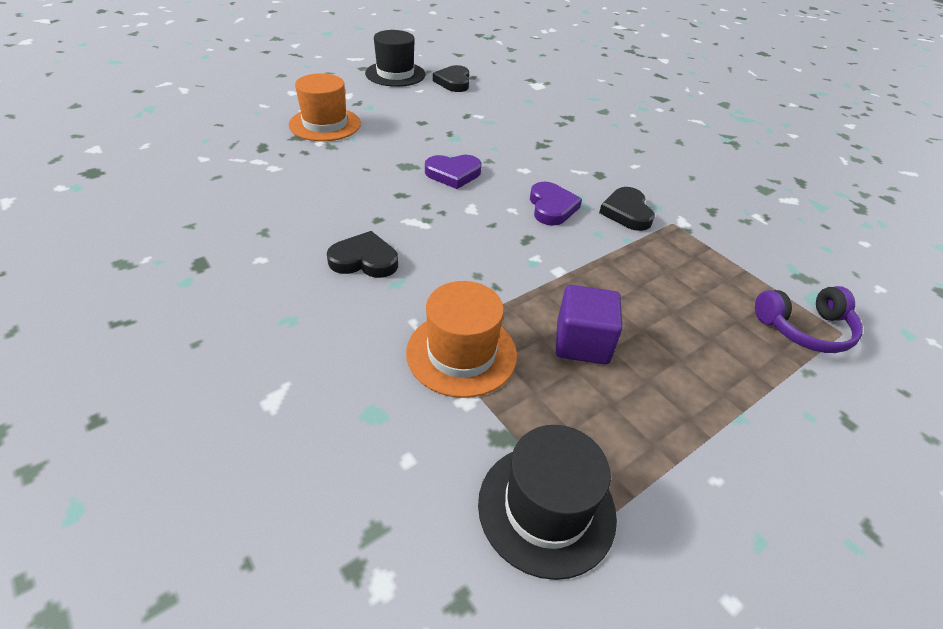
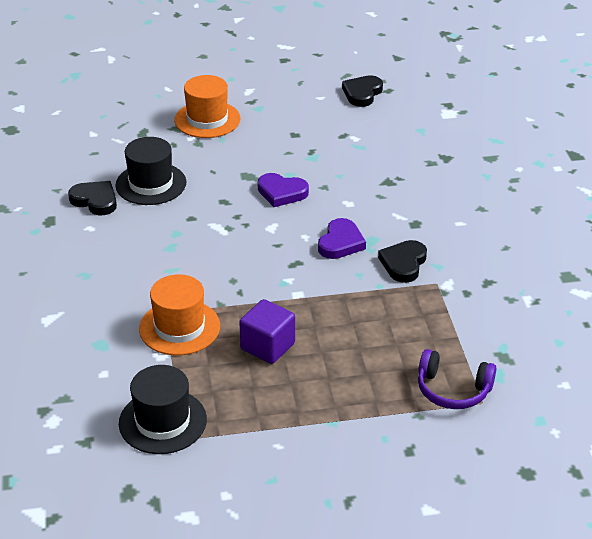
camera: 30 degrees right, 5 degrees down
black heart [327,231,398,278] -> black heart moved to [68,181,117,215]
black hat [365,30,425,87] -> black hat moved to [115,137,186,205]

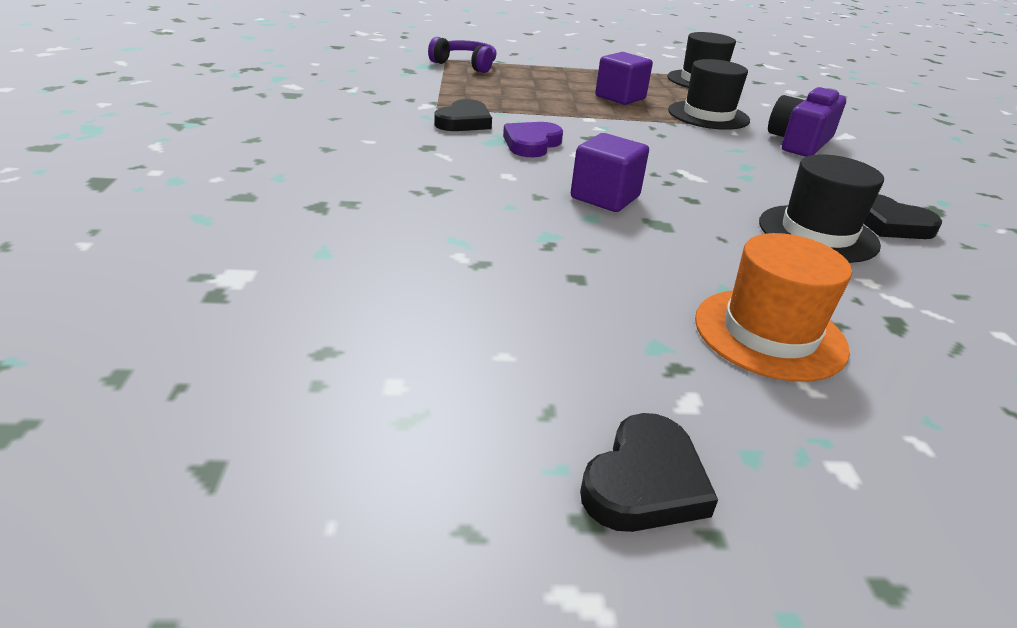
camera: 175 degrees left, 5 degrees down
orange hat [139,274,220,355] -> black hat [668,59,750,130]
purple heart [258,173,309,207] -> purple cube [571,133,649,212]
black heart [342,75,383,107] -> black heart moved to [580,413,718,532]
none -> purple camera [768,87,846,157]

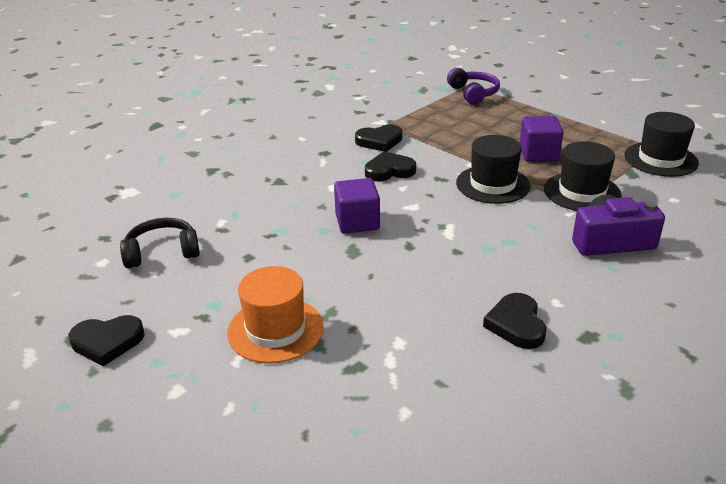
camera: 50 degrees right, 0 degrees up
purple heart [503,122,563,157] -> black heart [365,151,416,182]
black hat [759,154,884,263] -> black hat moved to [456,135,531,204]
none -> black headphones [120,218,200,268]

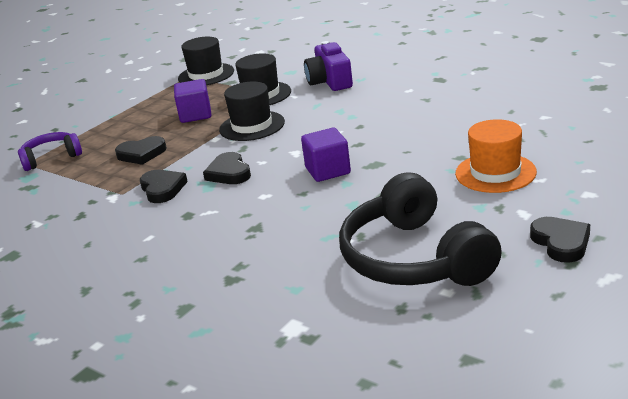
camera: 95 degrees left, 5 degrees down
black headphones [120,218,200,268] -> black headphones [339,172,502,286], size x1.86
black heart [483,293,546,349] -> black heart moved to [115,136,167,165]

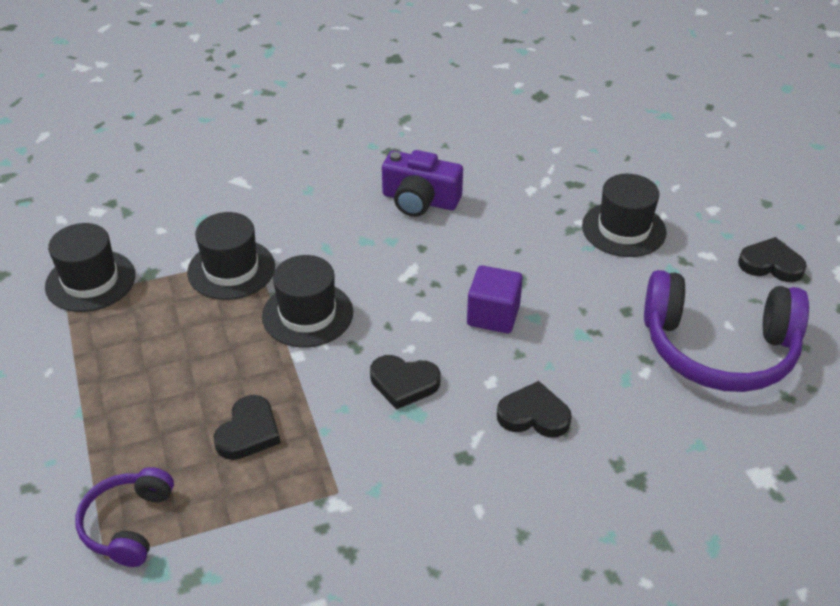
camera: 60 degrees left, 15 degrees up
black heart [140,170,188,203] -> black heart moved to [497,381,572,438]
purple cube [174,79,212,123] -> none
purple camera [304,41,353,91] -> purple camera moved to [382,150,463,217]
black headphones [339,172,502,286] -> purple headphones [644,270,809,392]
orange hat [455,119,537,193] -> black hat [582,174,667,257]

